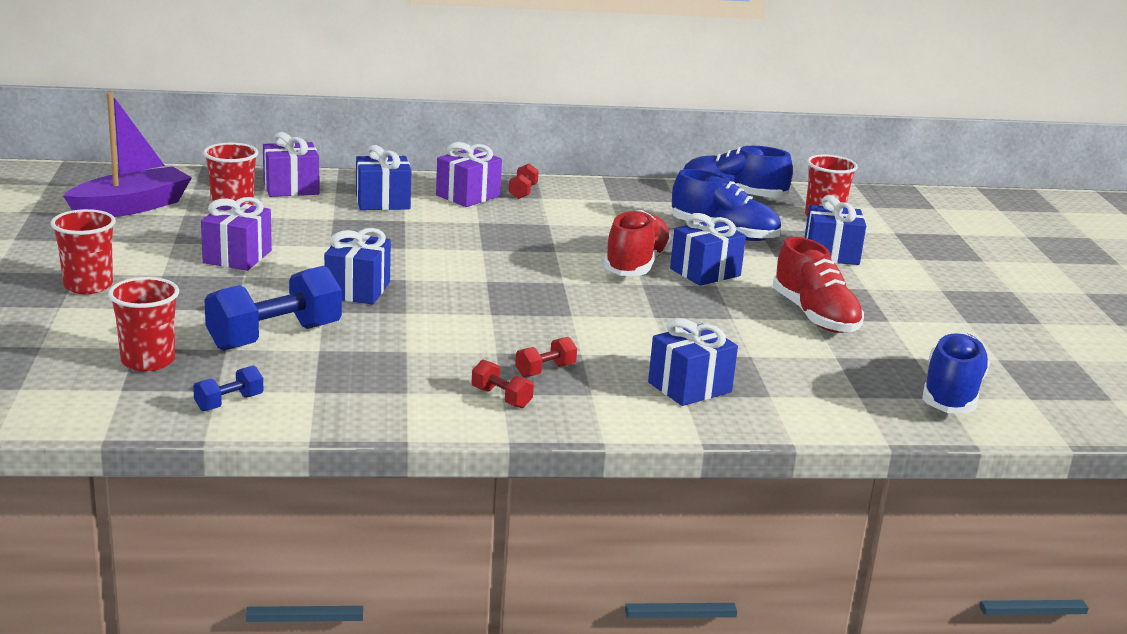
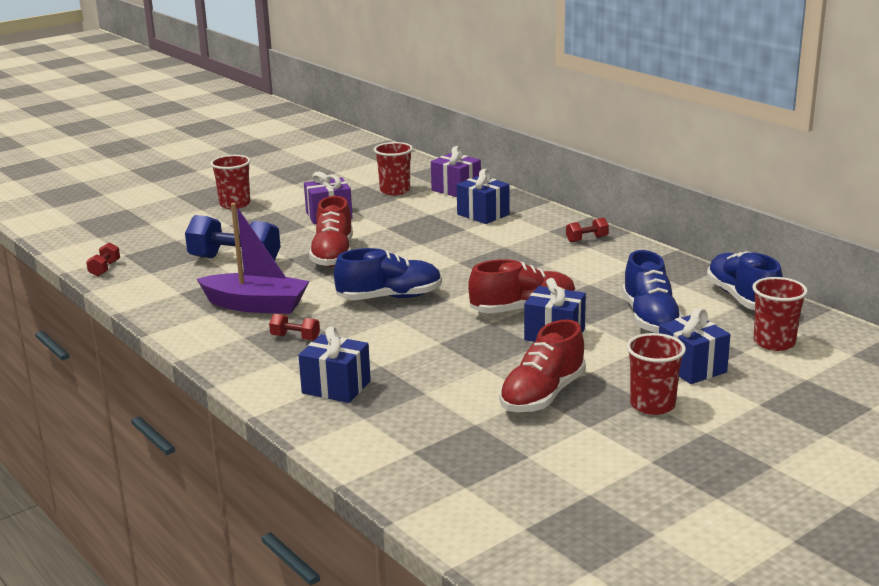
camera: 60 degrees right, 0 degrees up
purple boat [63,92,192,217] -> purple boat moved to [197,203,309,314]
red cup [108,277,179,372] -> red cup moved to [626,333,686,415]
blue dumbbell [193,365,263,411] -> none
blue gift [324,228,391,304] -> red shoe [309,196,353,267]
purple gift [436,142,502,207] -> none
red dumbbell [472,360,534,408] -> red dumbbell moved to [86,242,120,277]
blue shoe [922,332,990,413] -> blue shoe moved to [334,248,442,300]

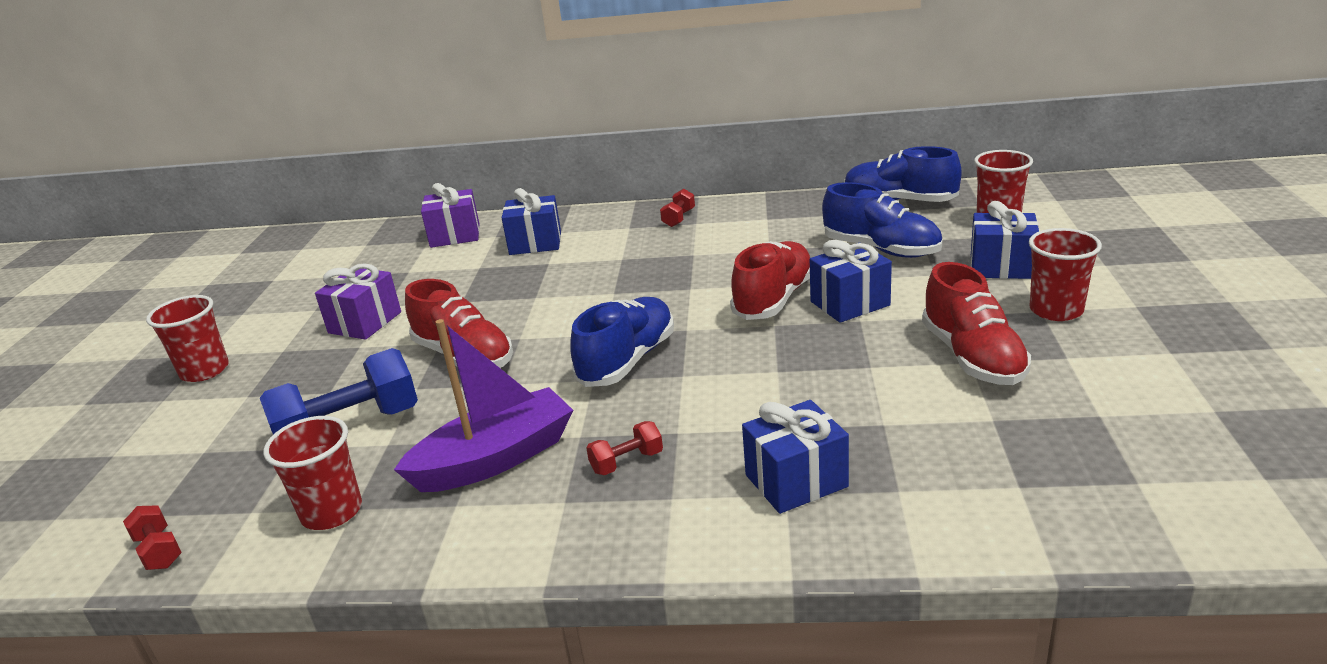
camera: 45 degrees left, 5 degrees up
red cup [374,142,413,195] -> red cup moved to [264,416,362,530]

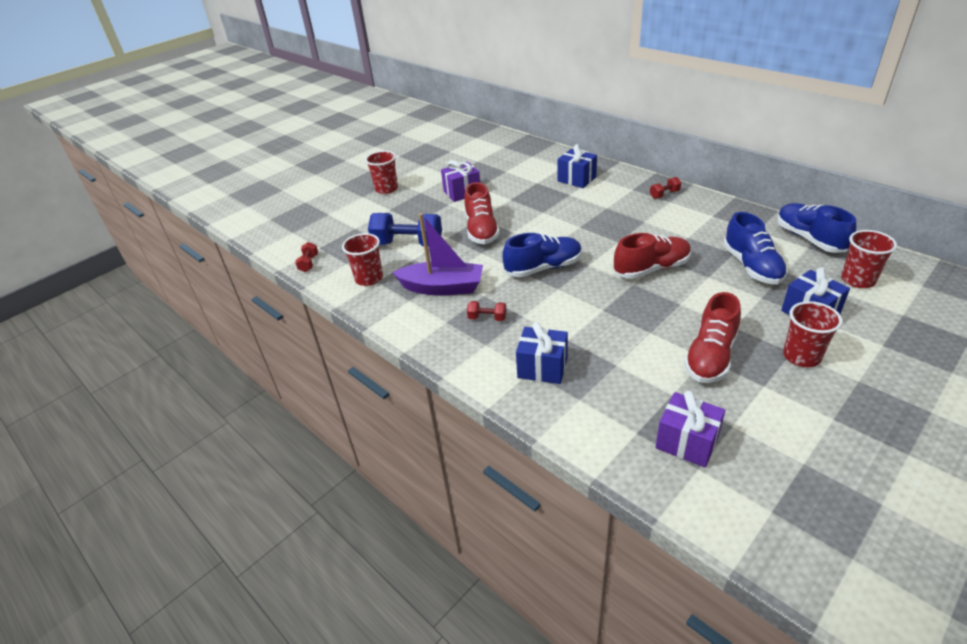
camera: 40 degrees right, 10 degrees up
purple gift [421,183,480,248] -> purple gift moved to [655,391,725,467]
blue gift [810,240,892,323] -> none

